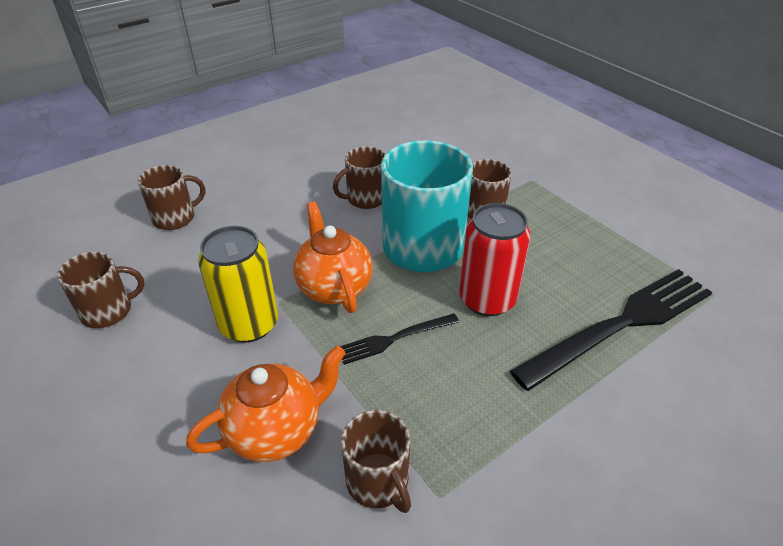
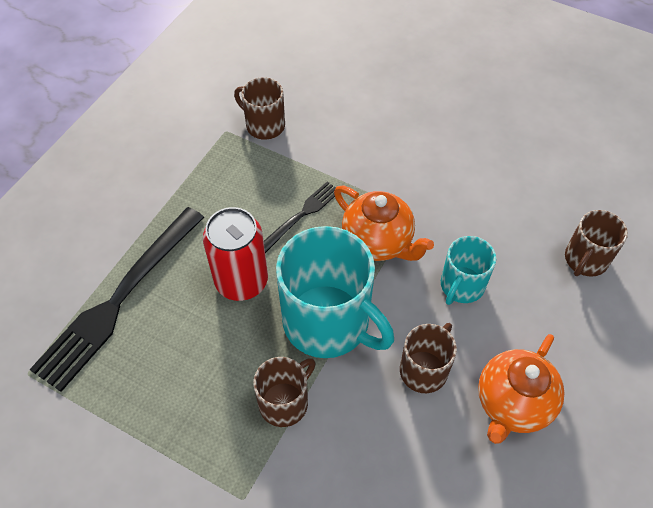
camera: 155 degrees right, 15 degrees up
brown mug [57,251,144,328] -> none
orange teapot [186,346,346,462] -> orange teapot moved to [478,334,564,444]
yellow can [198,226,278,343] -> none
none -> turquoise mug [441,236,496,305]

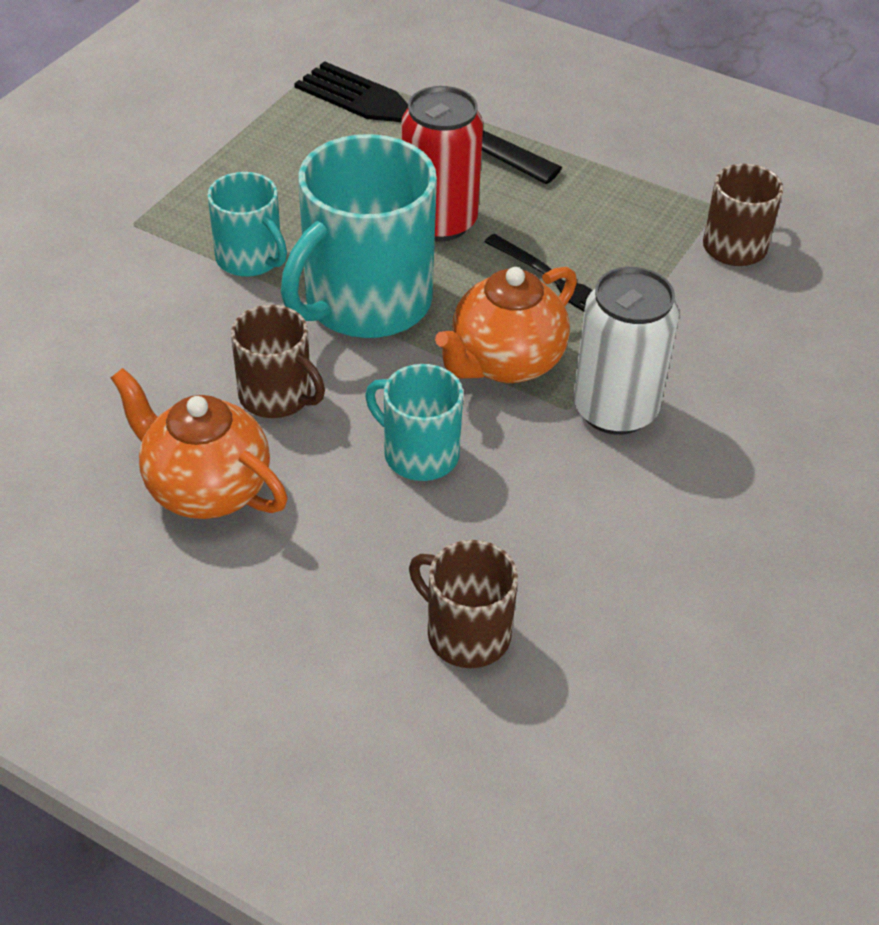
camera: 90 degrees right, 10 degrees down
brown mug [253,357,316,427] -> turquoise mug [208,172,287,277]
none -> white can [573,267,679,435]

